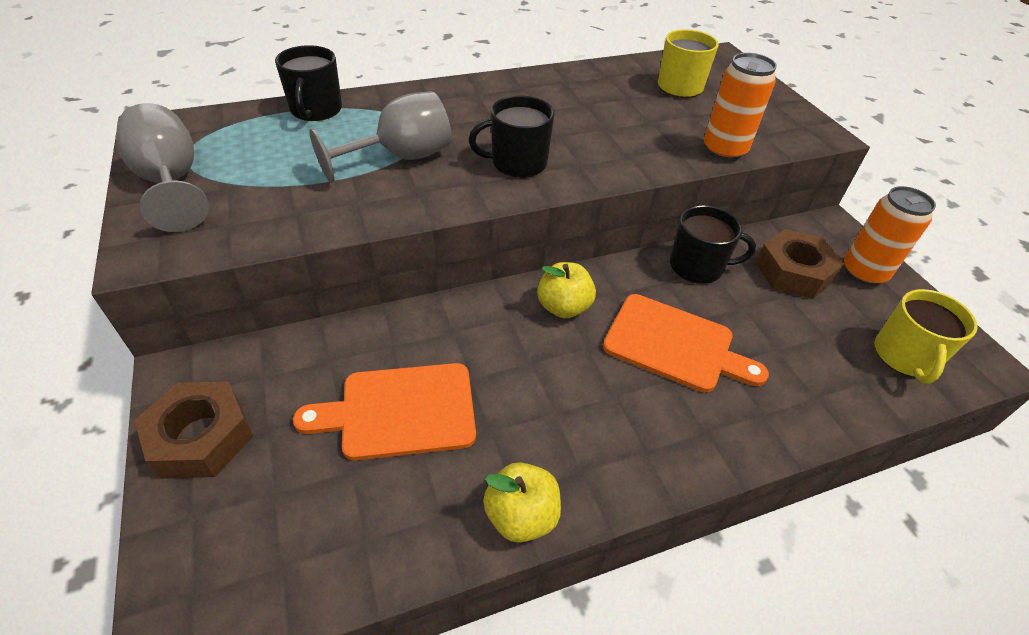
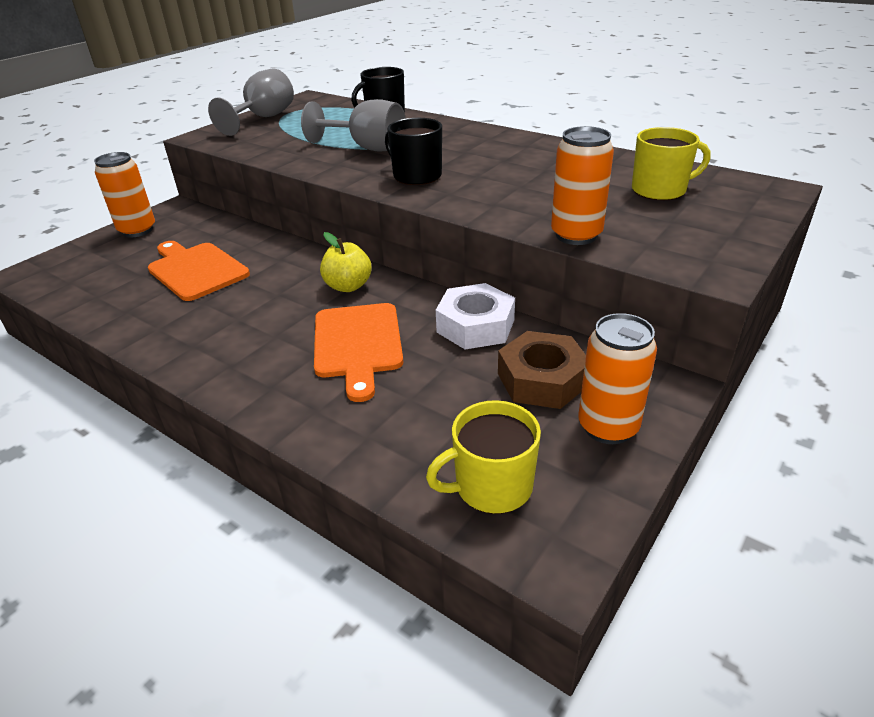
camera: 60 degrees right, 10 degrees down
brown nut [134,382,253,479] -> orange can [94,152,155,237]
yellow apple [483,462,561,543] -> none
black mug [670,205,756,284] -> white nut [436,283,515,350]

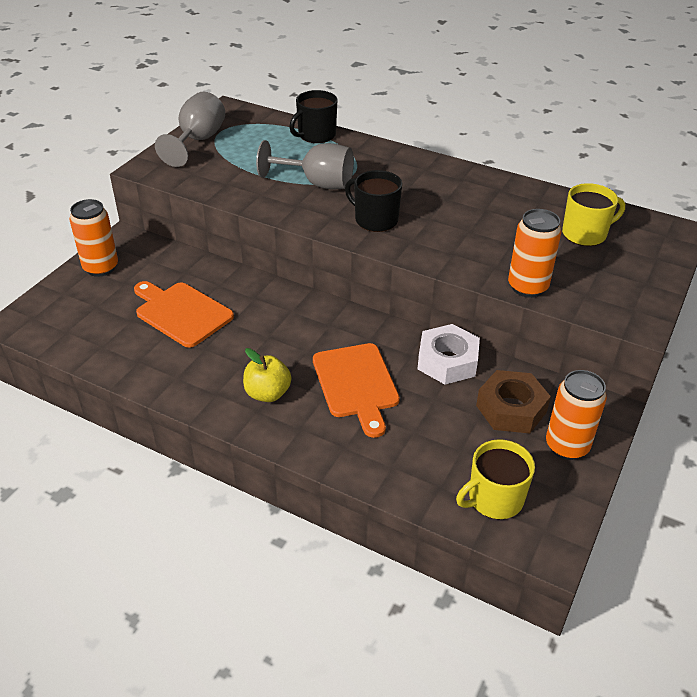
camera: 10 degrees left, 5 degrees up
yellow apple [320,232,372,292] -> yellow apple moved to [243,348,291,402]

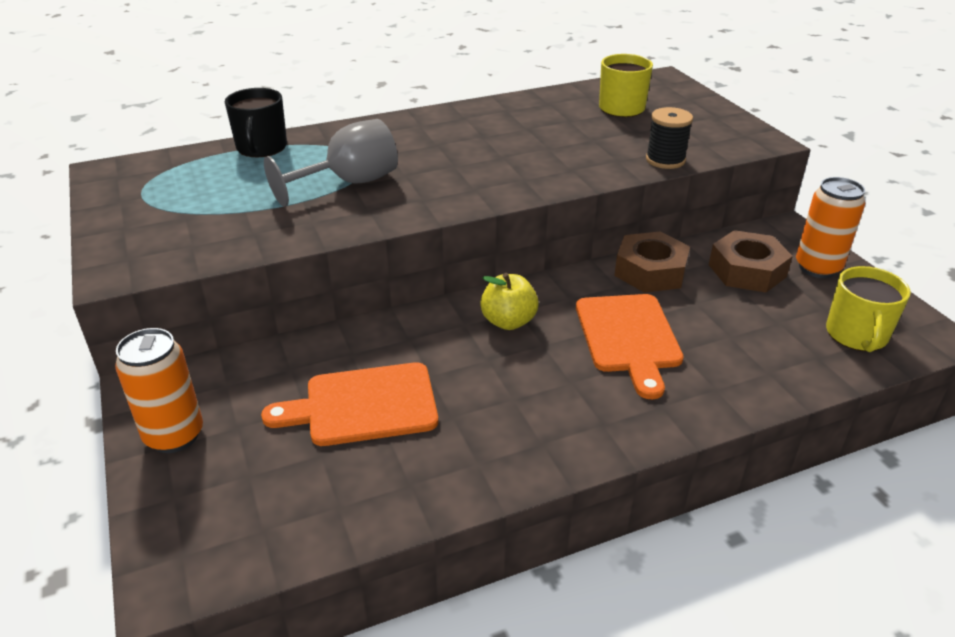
camera: 50 degrees left, 5 degrees down
grey goblet [155,92,225,167] -> none
yellow apple [243,348,291,402] -> yellow apple moved to [480,273,539,330]
orange cutting board [313,343,400,438] -> orange cutting board turned 60 degrees clockwise [576,294,684,399]
black mug [345,170,402,232] -> none
white nut [418,324,480,385] -> brown nut [614,231,690,293]
orange can [508,209,562,298] -> black spool [646,107,693,169]

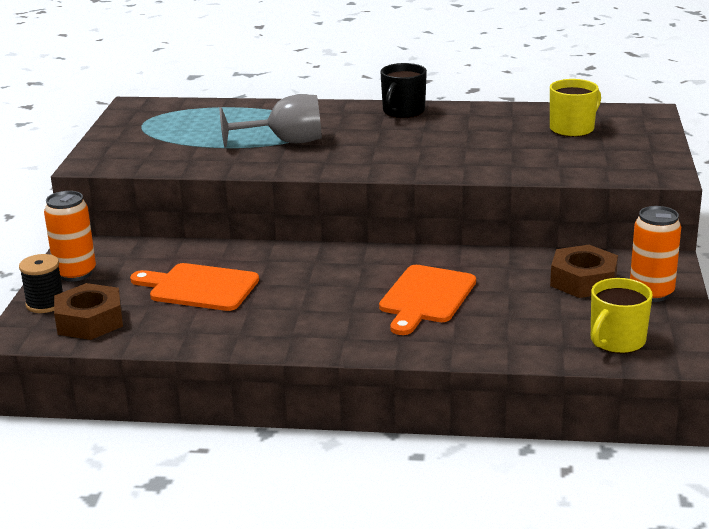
camera: 30 degrees right, 10 degrees down
black mug [225,88,287,157] -> black mug moved to [380,63,427,118]
yellow apple [480,273,539,330] -> none
brown nut [614,231,690,293] -> brown nut moved to [54,283,123,340]
black spool [646,107,693,169] -> black spool moved to [19,254,63,313]

